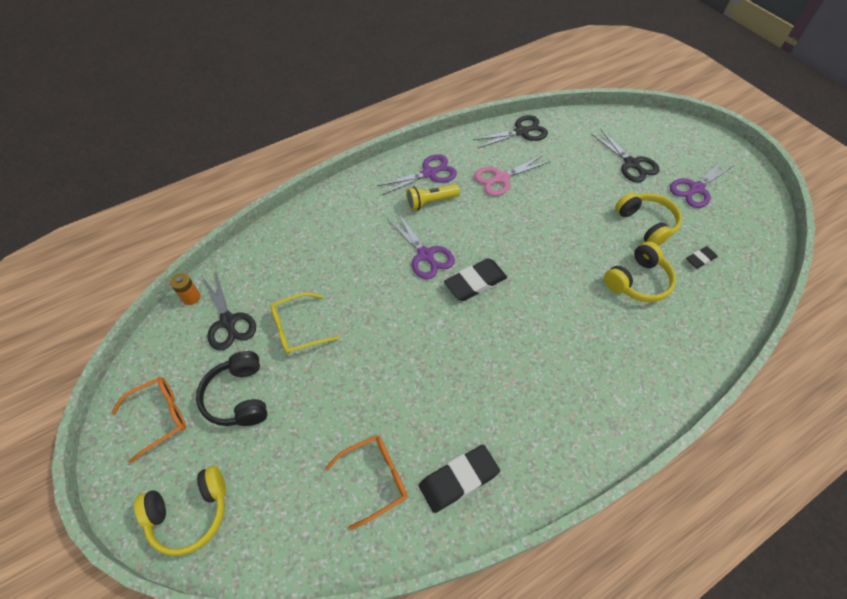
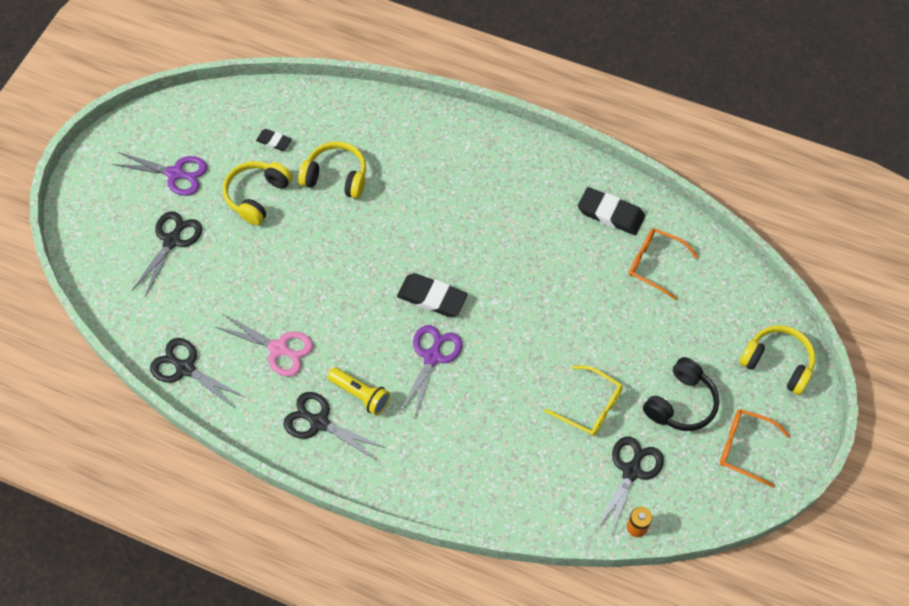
camera: 125 degrees left, 5 degrees up
purple scissors [377,154,457,195] -> black scissors [283,392,386,460]

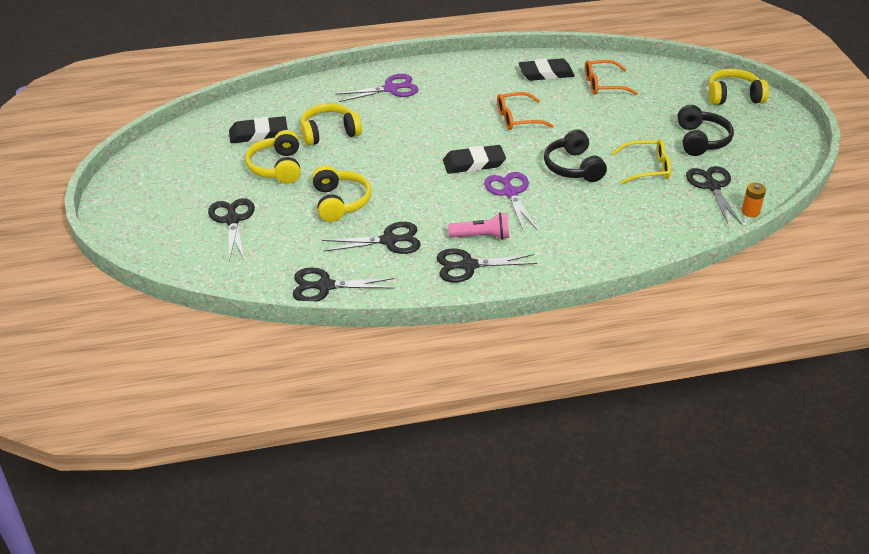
camera: 35 degrees left, 20 degrees down
purple scissors [112,152,207,196] -> purple scissors moved to [335,74,419,102]
pink scissors [216,314,313,376] -> black scissors [322,222,421,254]
black eraser [256,129,292,151] -> black eraser [229,116,288,143], size x1.79
yellow flashlight [327,367,390,415] -> pink flashlight [448,213,509,240]
orange glasses [720,409,790,488] -> orange glasses moved to [497,92,554,130]
none -> yellow headphones [312,166,371,222]
none -> black headphones [544,129,607,182]

